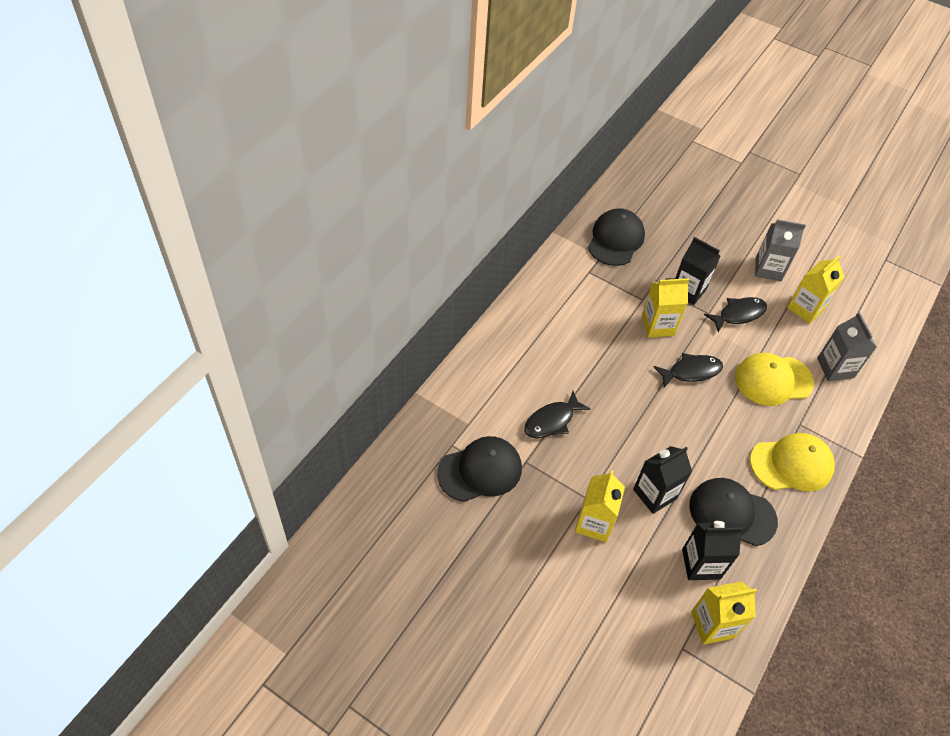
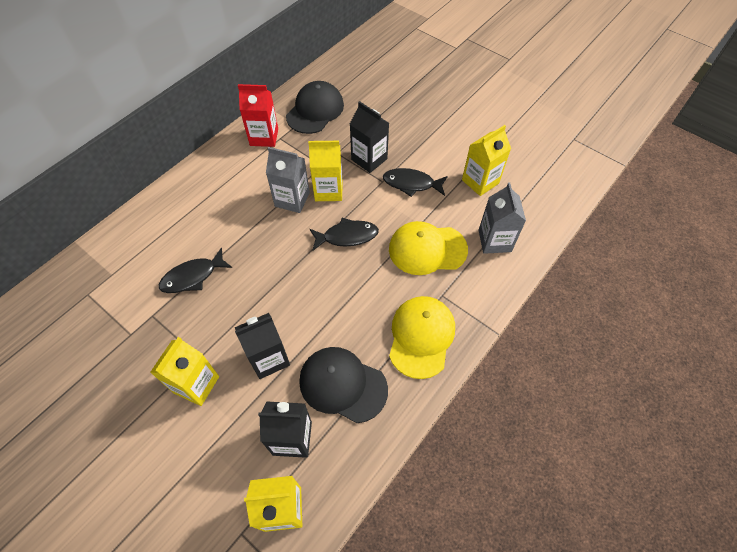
camera: 10 degrees right, 5 degrees up
black cap [437,436,522,502] -> none
black fish [704,297,767,333] -> black fish turned 150 degrees counterclockwise [383,168,448,197]
yellow cap [750,433,835,491] -> yellow cap turned 75 degrees counterclockwise [389,296,455,379]
grey carton [755,219,806,281] -> grey carton moved to [266,147,310,213]
none -> red carton [238,84,278,147]

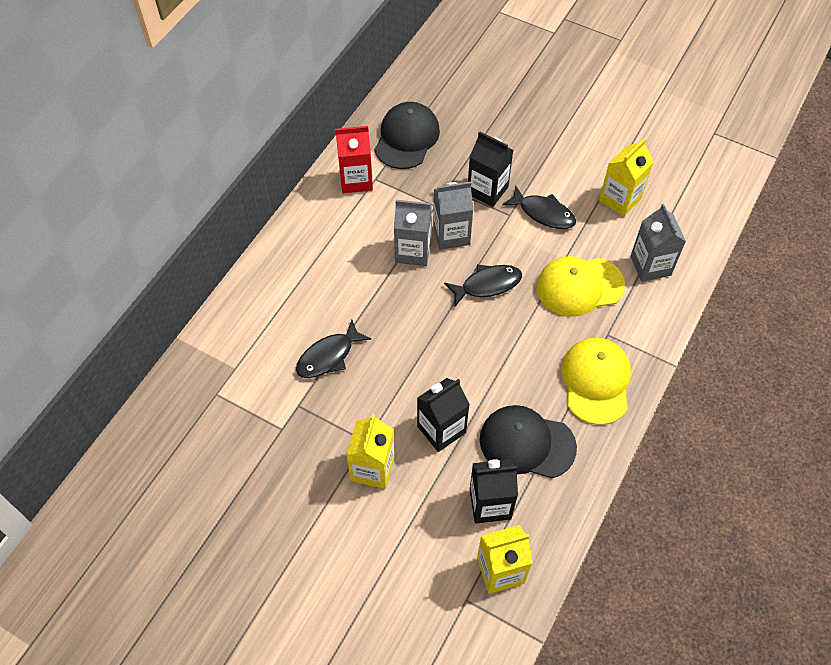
camera: 10 degrees left, 0 degrees up
yellow carton [308,141,342,201] -> grey carton [433,181,473,250]
black fish [383,168,448,197] -> black fish turned 150 degrees counterclockwise [502,185,576,229]

